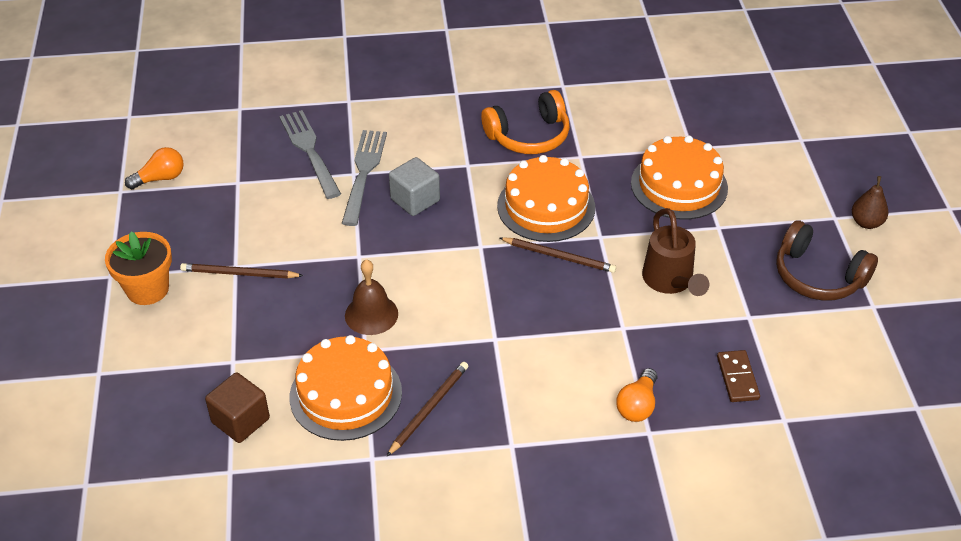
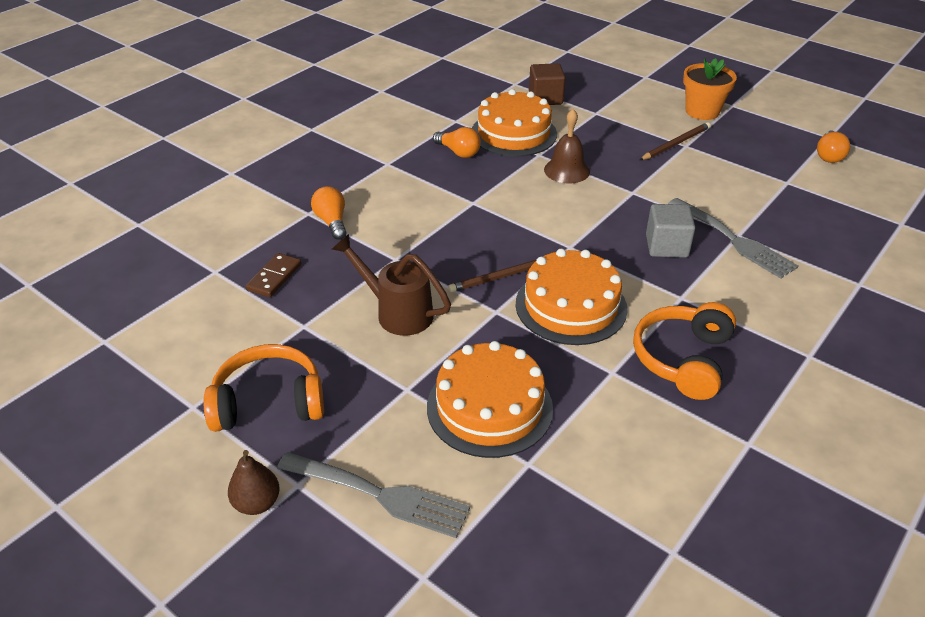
camera: 135 degrees right, 5 degrees down
grey fork [279,110,341,199] -> grey fork moved to [277,452,470,538]
brown pencil [387,362,468,456] -> orange light bulb [433,127,481,158]
brown domino [717,350,760,402] -> brown domino turned 75 degrees clockwise [246,253,301,297]
brown headphones [776,220,878,301] -> orange headphones [203,344,324,432]

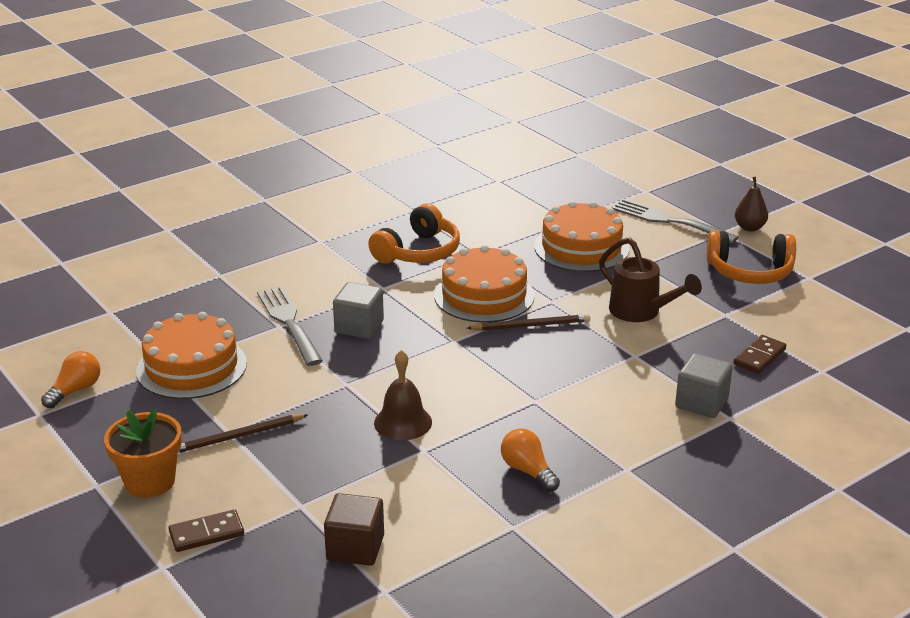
camera: 165 degrees left, 10 degrees down
orange light bulb [311,186,347,240] -> grey cube [675,353,733,418]
orange cake [472,89,557,157] -> orange cake moved to [136,312,247,399]
none -> brown domino [169,510,244,552]

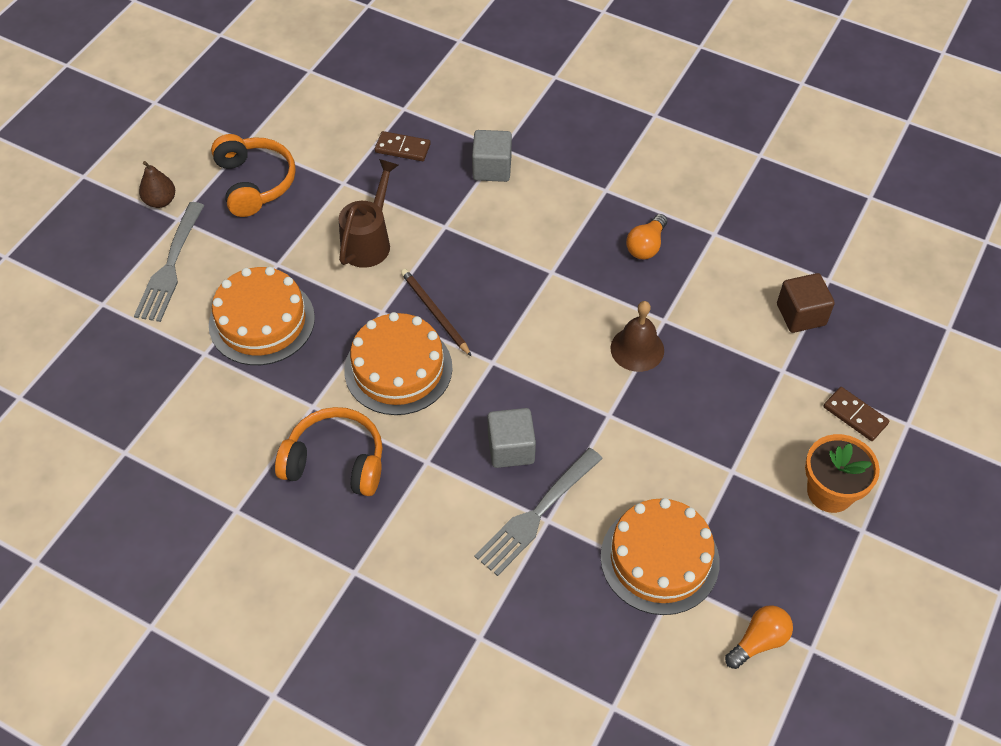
camera: 115 degrees left, 25 degrees up
orange light bulb [41,351,101,408] -> orange light bulb turned 135 degrees clockwise [725,605,793,669]
brown pencil [178,414,308,453] -> none

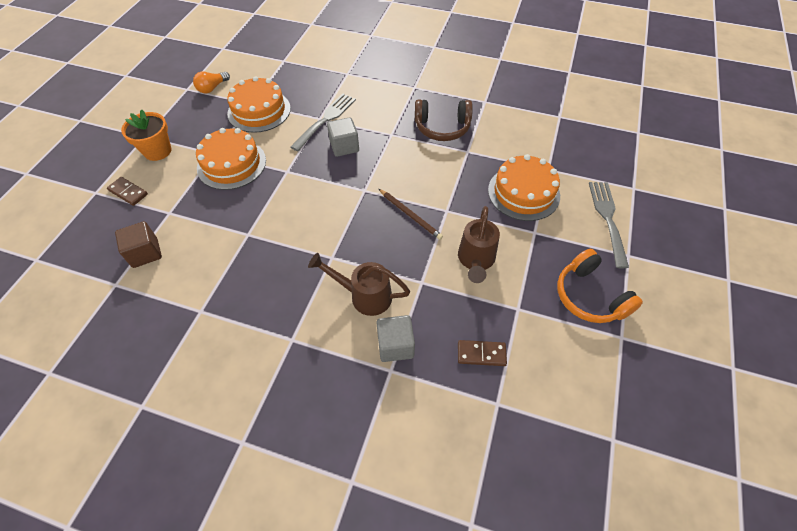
camera: 170 degrees right, 0 degrees up
brown pear [139,161,175,208] -> none
orange headphones [275,407,383,496] -> brown headphones [415,99,473,141]
orange cake [344,312,452,415] -> orange cake moved to [196,128,266,190]
brown bell [611,301,664,372] -> none
orange light bulb [626,214,667,260] -> none
none -> brown watering can [308,253,410,316]

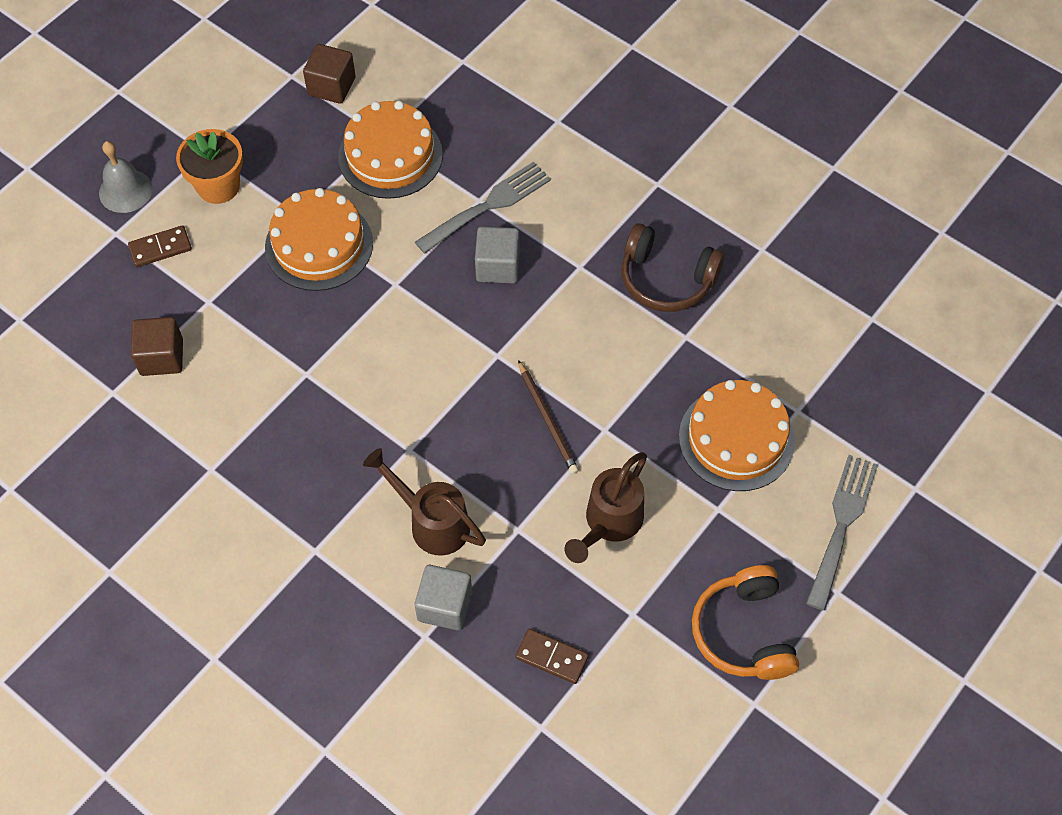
camera: 20 degrees right, 5 degrees up
brown domino [107,177,148,206] -> brown domino turned 75 degrees counterclockwise [128,225,192,267]
orange light bulb [193,72,230,94] -> brown cube [303,44,356,104]
none -> grey bell [99,141,153,213]

